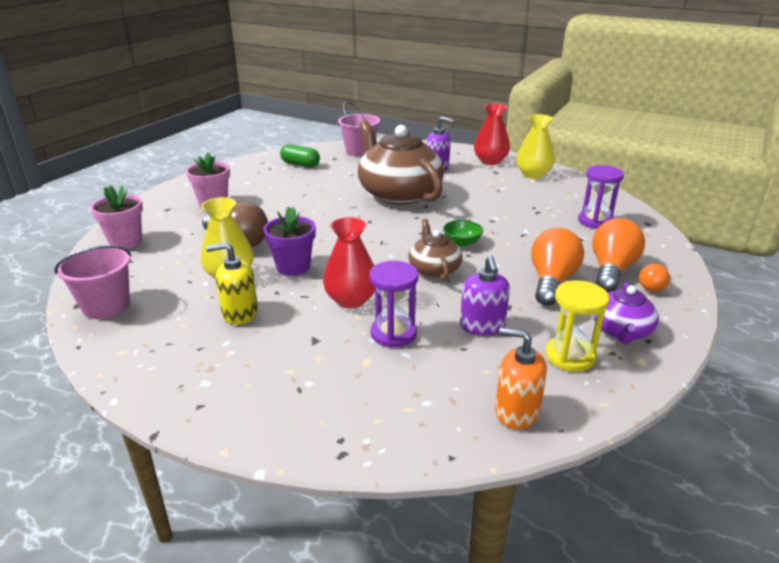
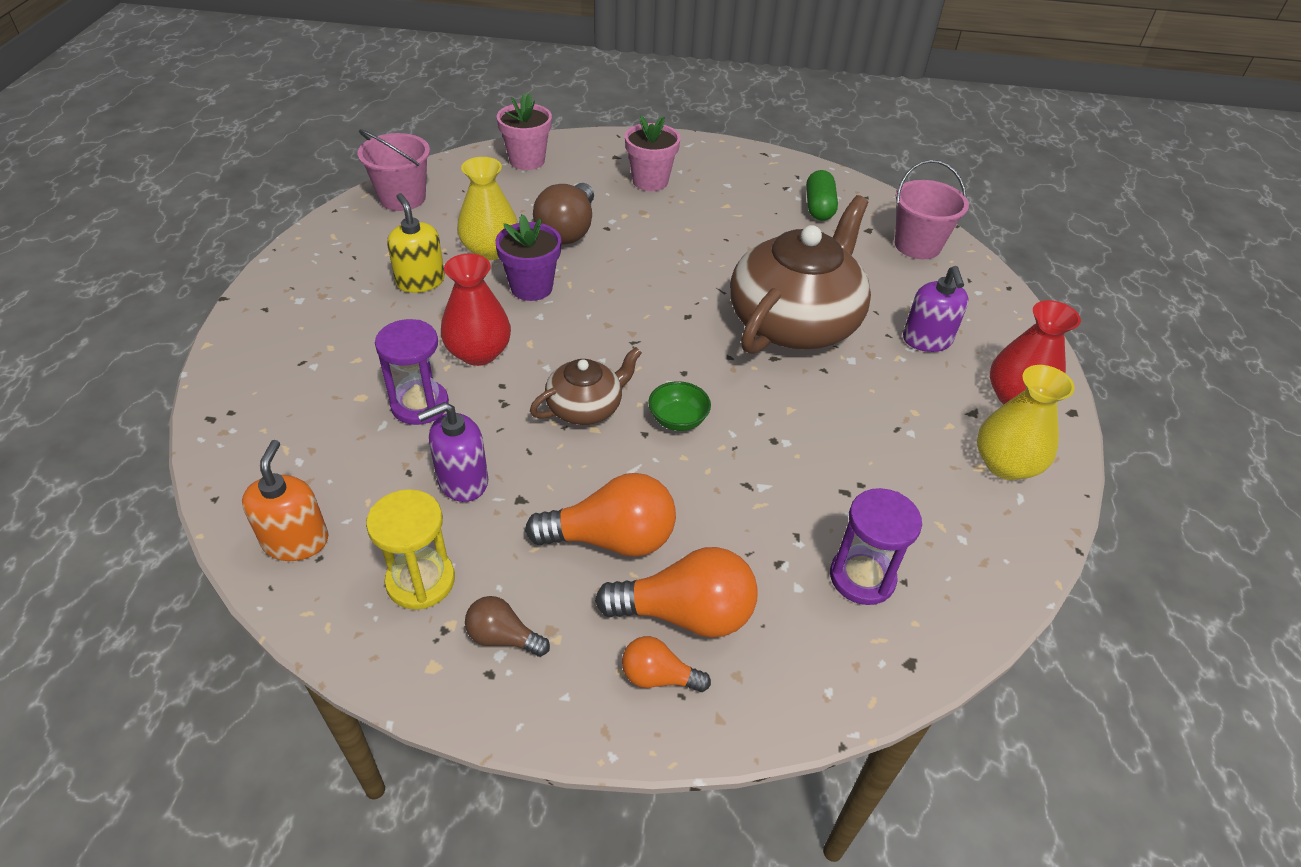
camera: 65 degrees right, 15 degrees up
purple teapot [594,282,659,344] -> brown light bulb [465,596,550,657]

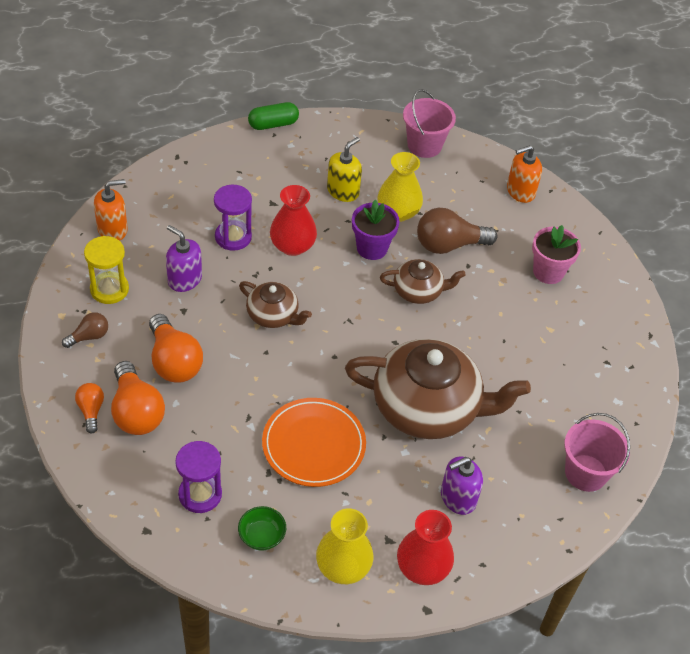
camera: 65 degrees right, 5 degrees up
brown light bulb [465,596,550,657] -> brown light bulb turned 60 degrees clockwise [62,312,108,348]
pink flower pot [497,93,552,170] -> orange soap dispenser [507,145,542,203]
green bowl [648,381,711,431] -> green bowl moved to [238,506,286,550]
green capsule [806,170,838,221] -> green capsule moved to [248,102,299,130]
none -> orange plate [262,398,366,487]
none -> brown teapot [380,259,466,304]

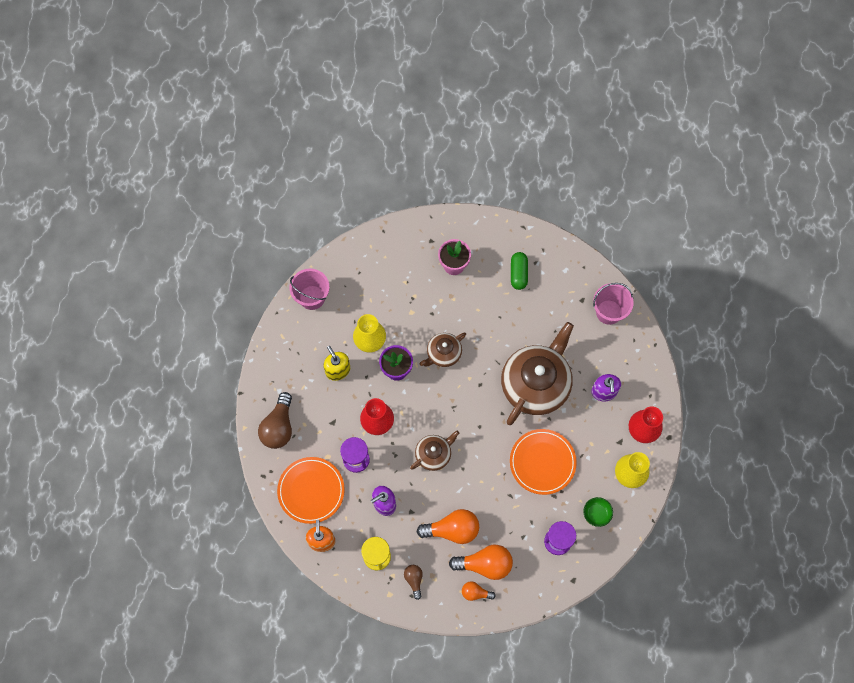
camera: 65 degrees left, 20 degrees up
green capsule [248,102,299,130] -> green capsule moved to [511,252,528,290]
brown teapot [380,259,466,304] -> brown teapot turned 150 degrees counterclockwise [419,332,466,367]
brown light bulb [417,208,497,254] -> brown light bulb moved to [258,392,292,449]
orange soap dispenser [507,145,542,203] -> none
none -> orange plate [277,457,345,524]

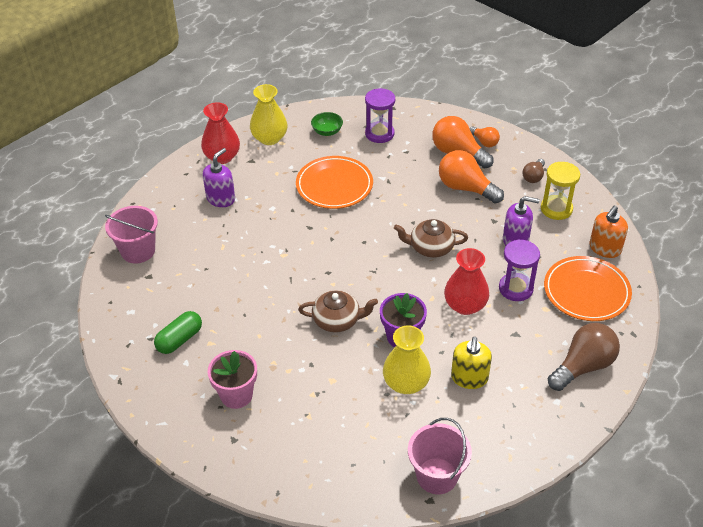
camera: 140 degrees left, 25 degrees down
brown teapot [501,322,574,425] -> none

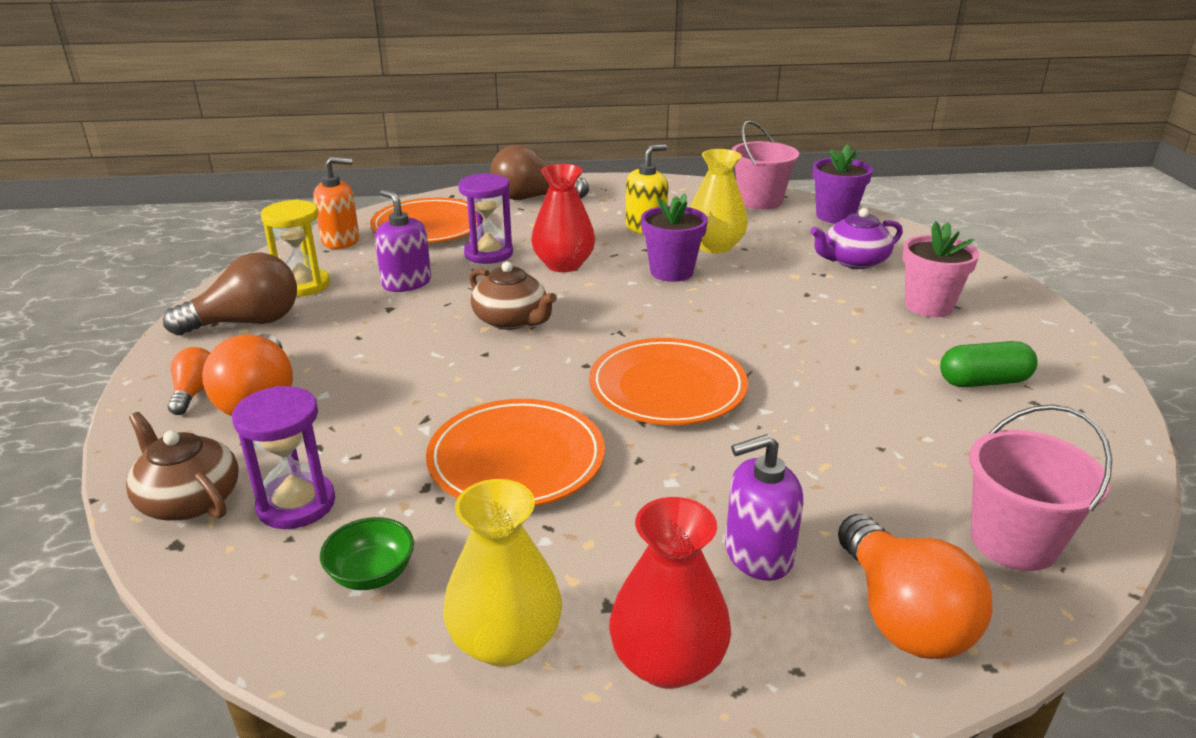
camera: 140 degrees left, 15 degrees down
brown teapot [298,290,378,333] -> brown teapot moved to [126,412,239,521]
orange light bulb [439,150,504,204] -> orange light bulb moved to [838,514,992,659]
brown light bulb [523,159,545,183] -> brown light bulb [163,252,297,335], size x1.84
none -> orange plate [589,338,748,425]
none -> purple teapot [810,208,903,269]
none -> purple flower pot [812,144,873,224]

